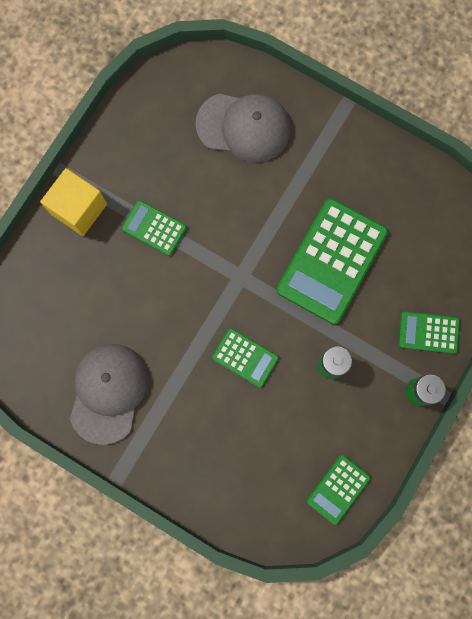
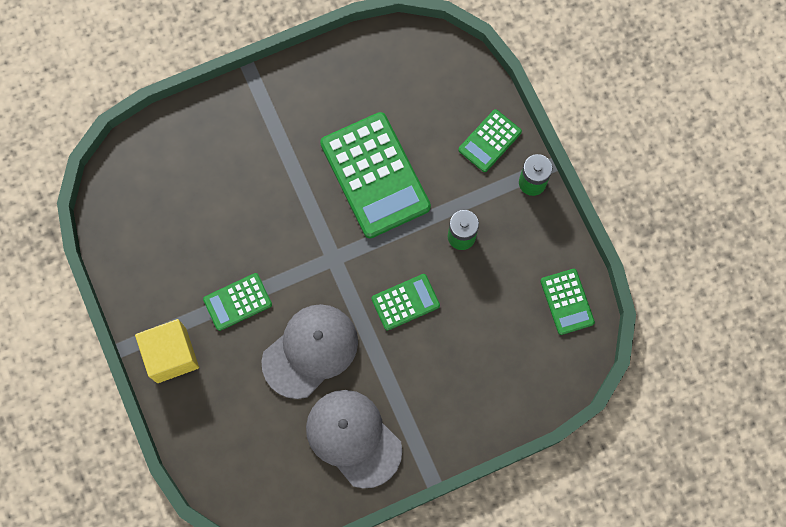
camera: 55 degrees left, 5 degrees down
grey cap [196,94,290,163] -> grey cap moved to [262,304,358,399]

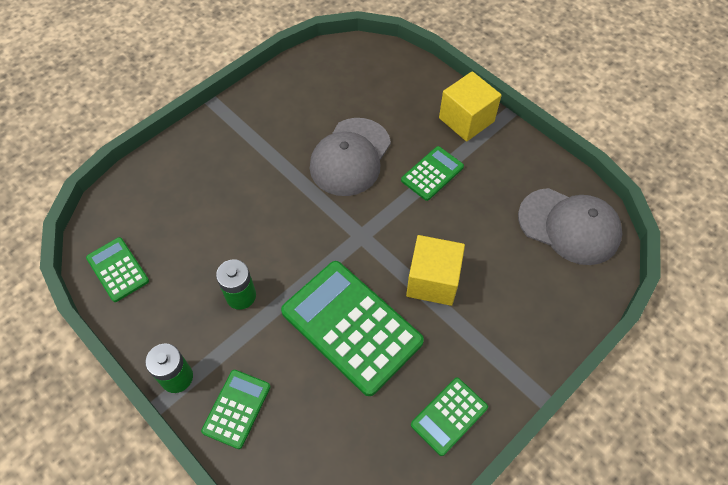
camera: 160 degrees right, 15 degrees down
grey cap [306,390,402,488] -> grey cap moved to [518,188,622,265]
green calculator [371,274,440,331] -> green calculator moved to [411,378,488,456]
none -> yellow cube [406,235,465,306]

